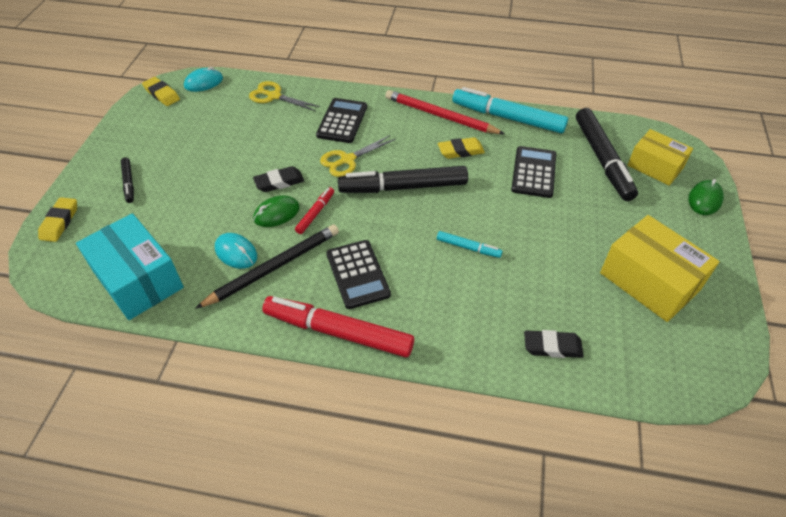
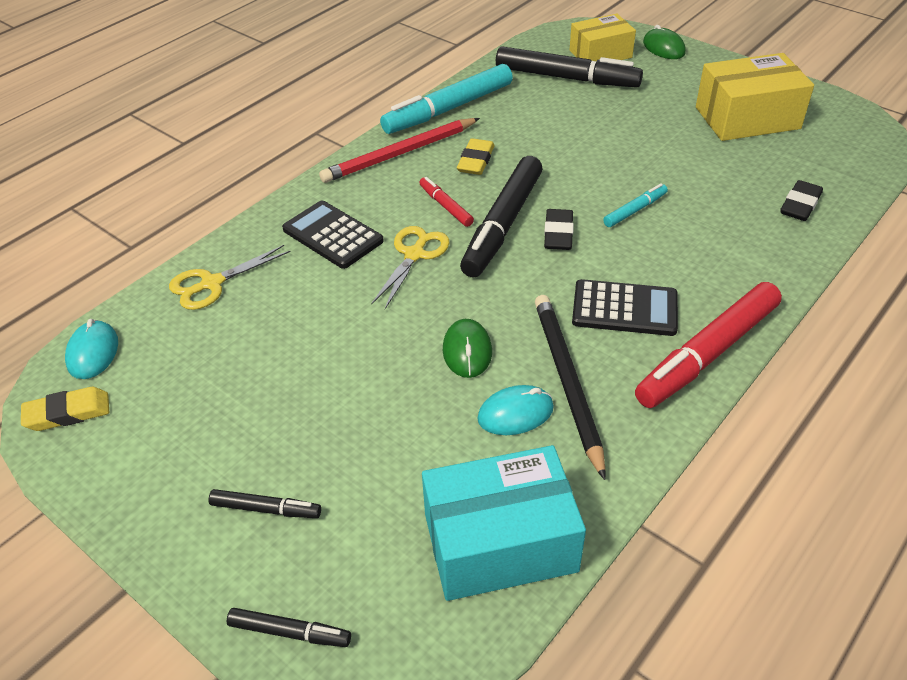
camera: 60 degrees left, 5 degrees down
yellow eraser [38,197,77,242] -> black marker [227,608,351,647]
black eraser [253,166,304,192] -> black eraser moved to [544,209,574,250]
red marker [295,187,334,234] -> red marker moved to [419,177,474,227]
yellow scissors [320,135,396,177] -> yellow scissors turned 150 degrees counterclockwise [371,226,449,309]
black calculator [511,146,556,198] -> none

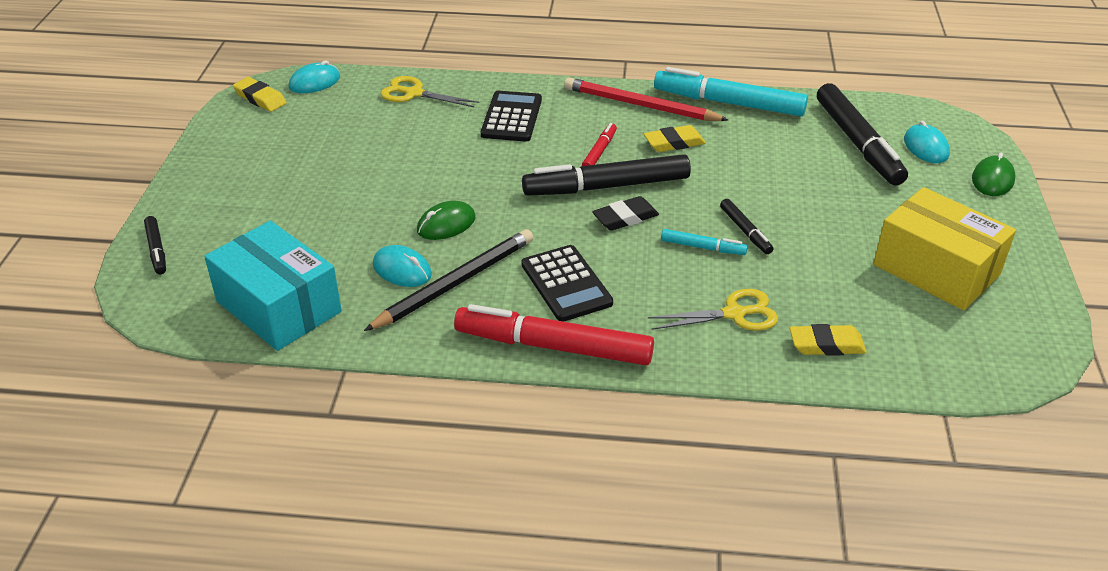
camera: 55 degrees right, 5 degrees down
black marker [209,489,321,518] -> black marker moved to [720,199,773,254]
yellow scissors [371,226,449,309] -> yellow scissors moved to [648,289,778,331]
yellow box [570,14,636,61] -> turquoise mouse [904,121,950,163]
black eraser [781,180,823,221] -> yellow eraser [789,324,867,356]

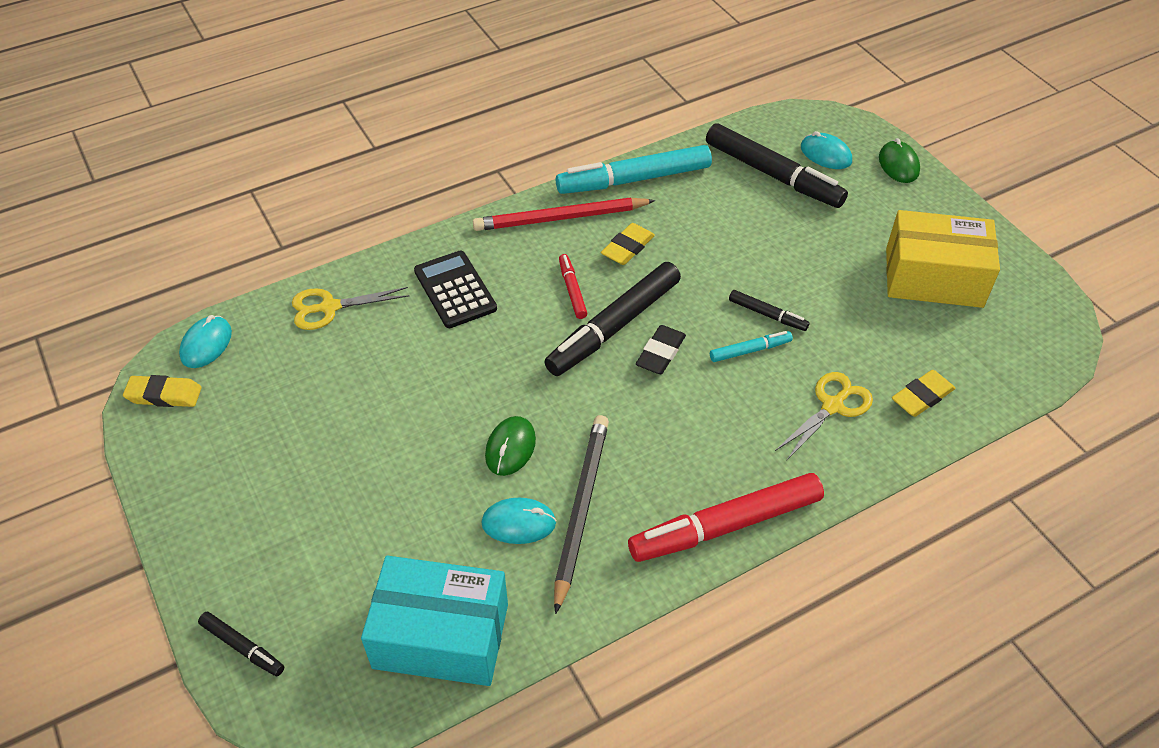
camera: 35 degrees left, 10 degrees up
black calculator [522,245,613,322] -> none

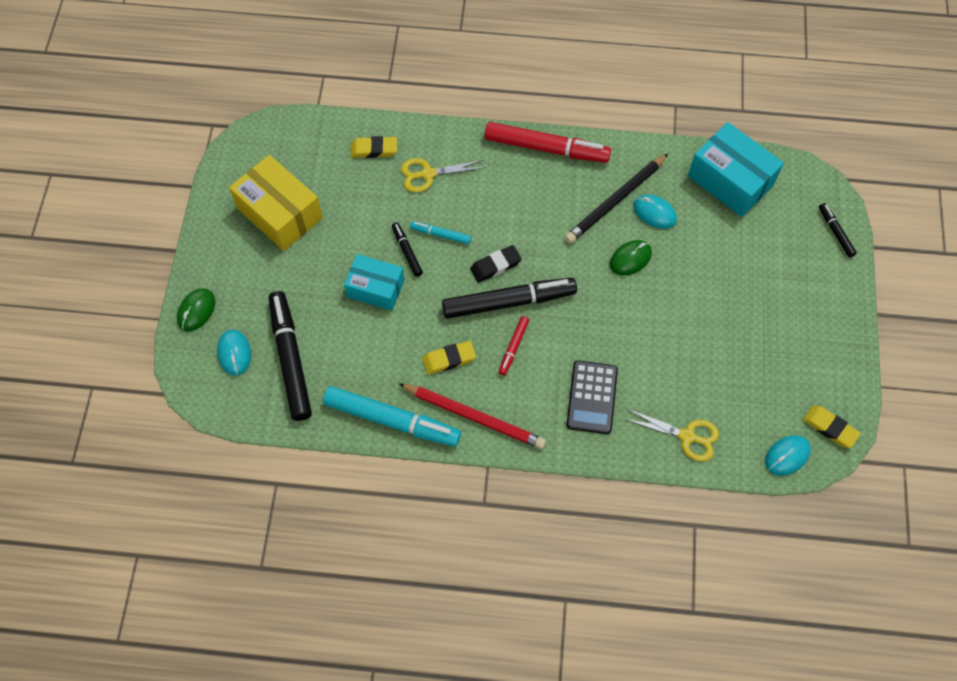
camera: 145 degrees left, 15 degrees up
none -> turquoise box [344,254,404,311]

